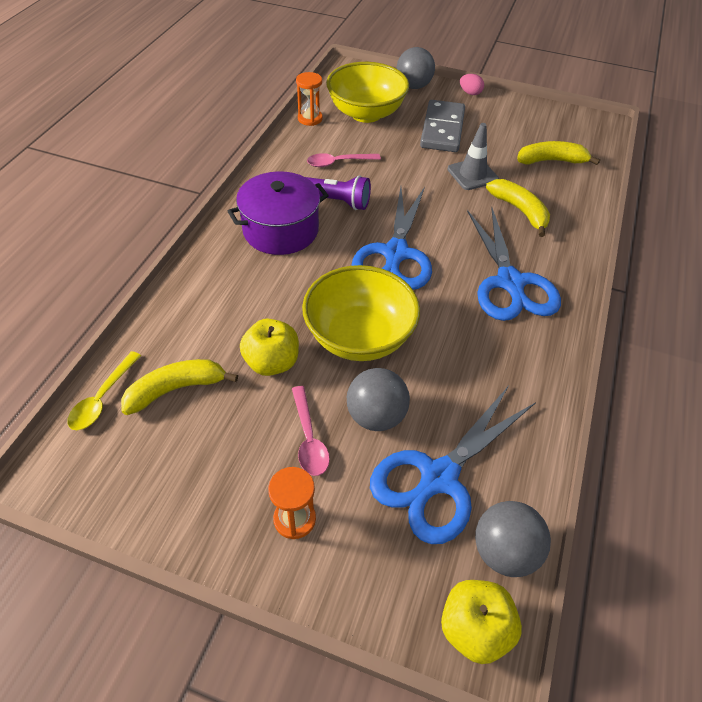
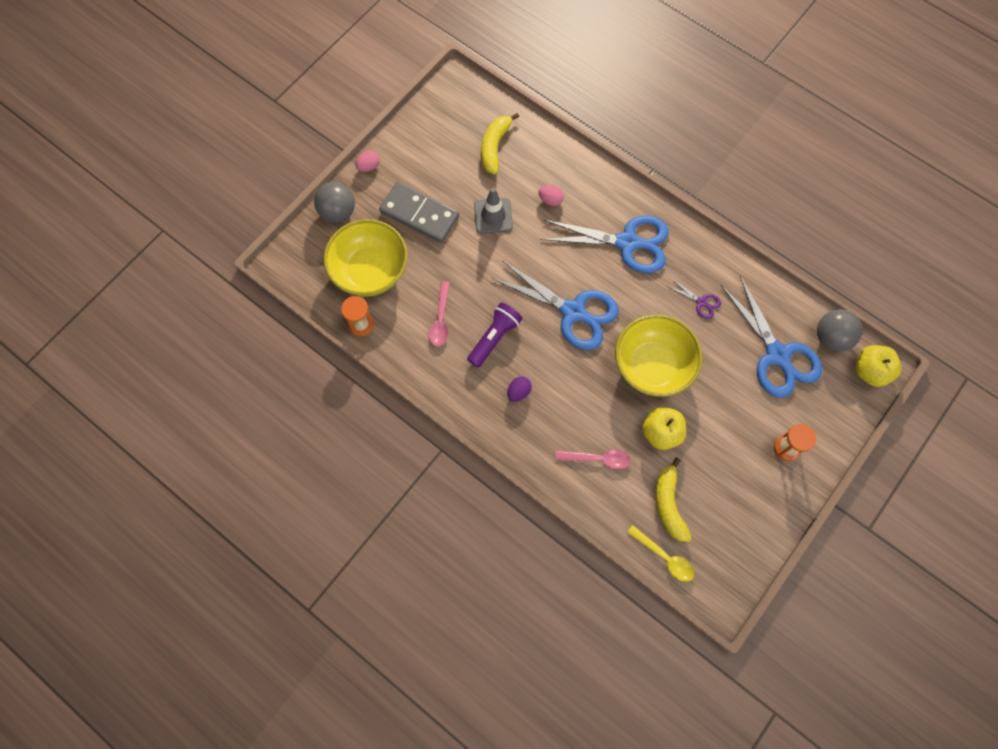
camera: 70 degrees left, 20 degrees up
purple pot [227,171,329,255] -> purple egg [507,376,532,401]
pink spoon [292,386,330,476] -> pink spoon moved to [555,449,631,469]
grey ball [347,368,410,431] -> none
yellow banana [486,179,550,237] -> pink egg [538,185,564,206]
none -> purple scissors [666,278,721,319]

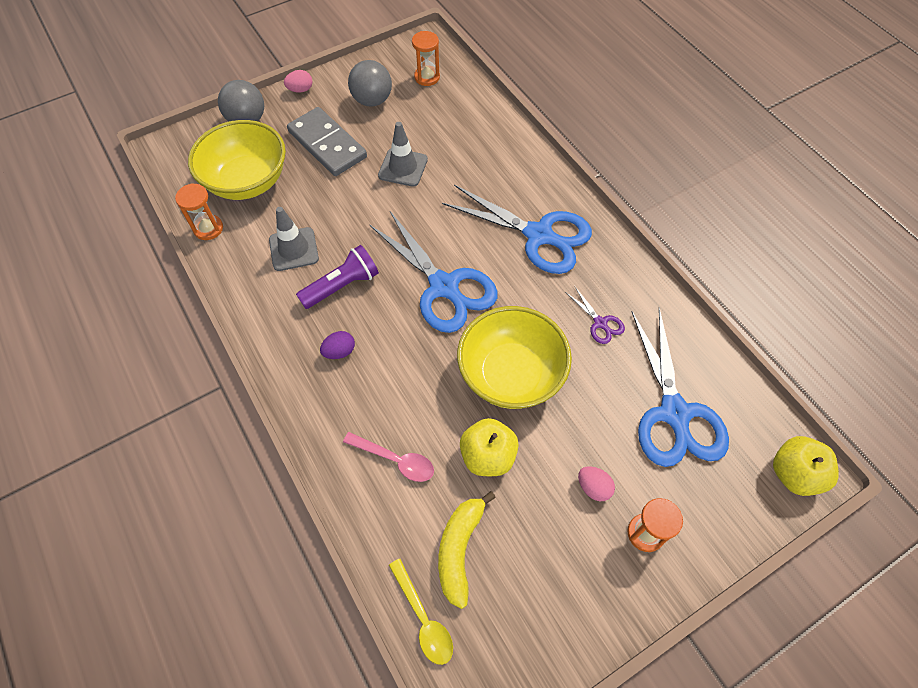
camera: 20 degrees right, 10 degrees down
pink spoon [429,281,450,346] -> grey traffic cone [269,207,319,271]
yellow banana [481,113,519,175] -> none
pink egg [538,185,564,206] -> pink egg moved to [578,466,615,501]
grey ball [817,309,862,352] -> grey ball moved to [348,60,392,107]
none -> orange hourglass [412,31,440,86]

